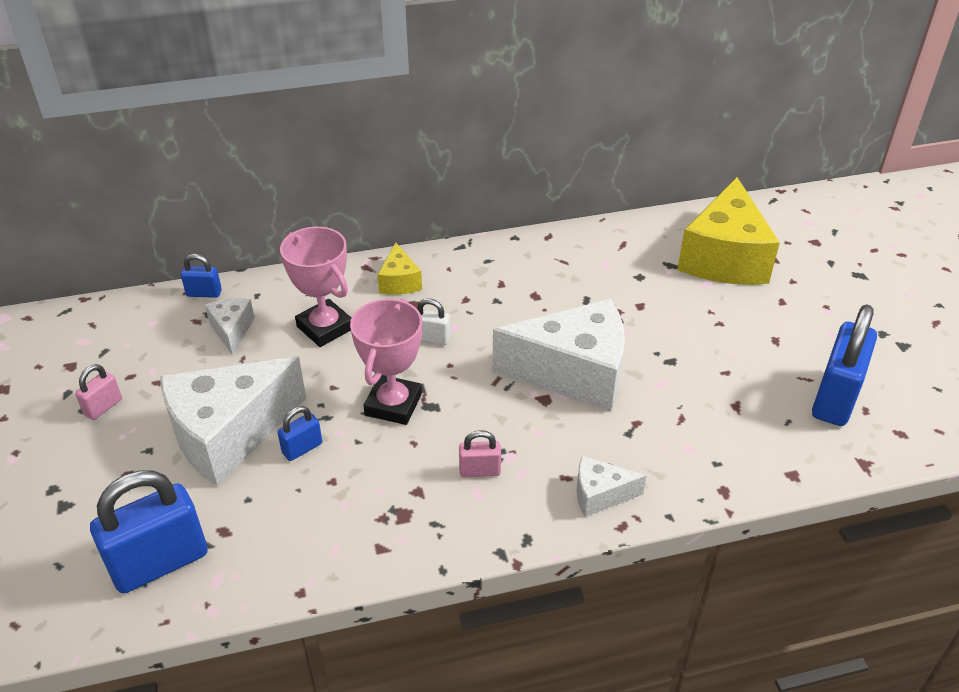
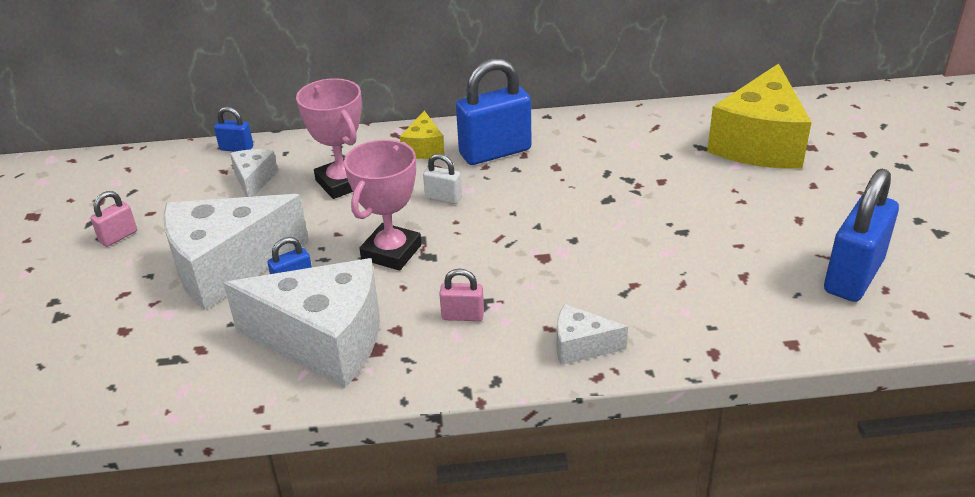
camera: 10 degrees right, 5 degrees down
blue padlock [90,470,208,594] -> blue padlock moved to [456,58,531,165]
white cheese [492,299,625,412] -> white cheese moved to [223,258,380,388]

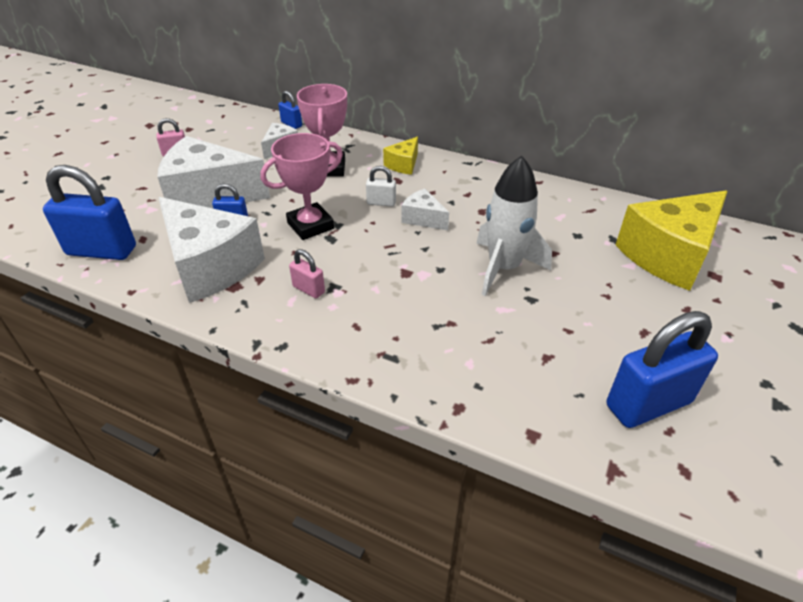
camera: 30 degrees right, 5 degrees up
white padlock [423,154,462,204] -> white padlock turned 45 degrees counterclockwise [366,166,396,206]
blue padlock [456,58,531,165] -> blue padlock moved to [43,165,136,260]
white cheese [557,304,628,365] -> white cheese moved to [402,189,449,230]
none -> white rocket [476,156,552,296]

